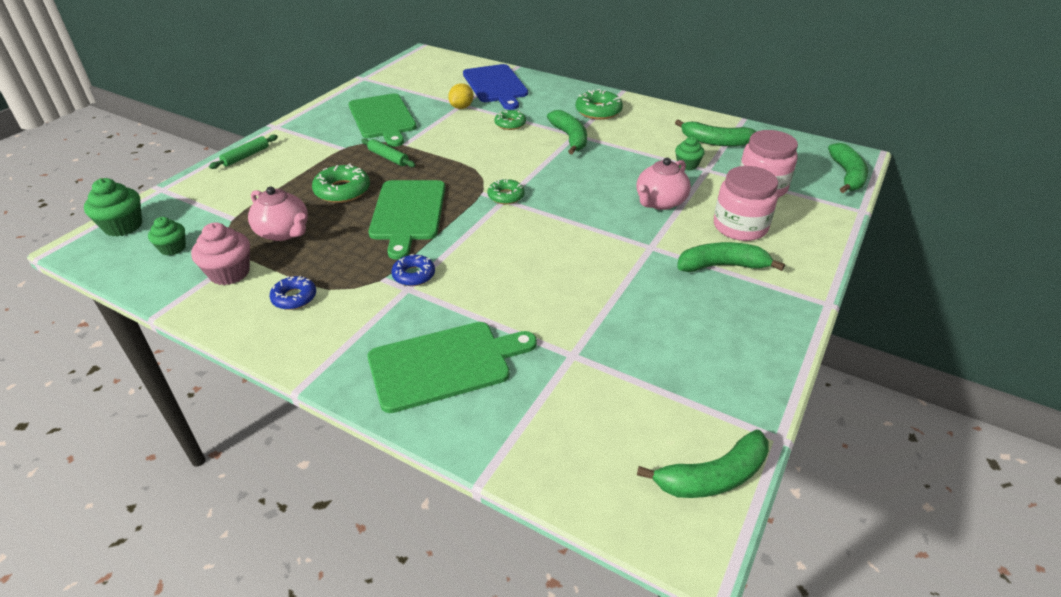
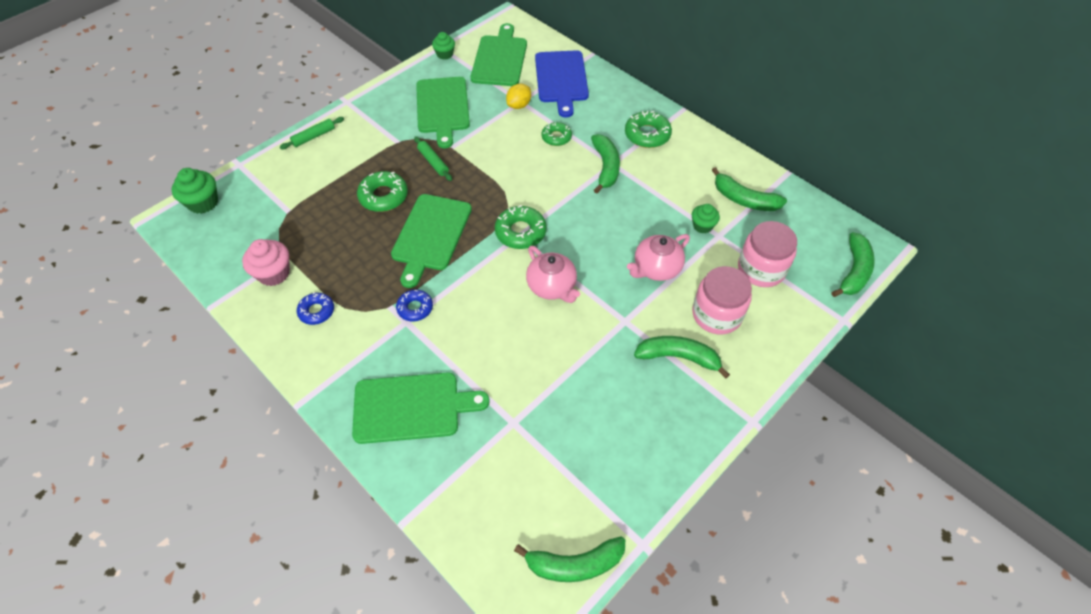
camera: 15 degrees right, 15 degrees up
green cupcake [148,217,186,256] -> green cupcake moved to [432,32,455,60]
pink teapot [248,187,308,241] -> pink teapot moved to [526,246,580,303]
green donut [487,178,525,204] -> green donut [495,205,547,249], size x1.53
none -> green cutting board [471,23,527,86]

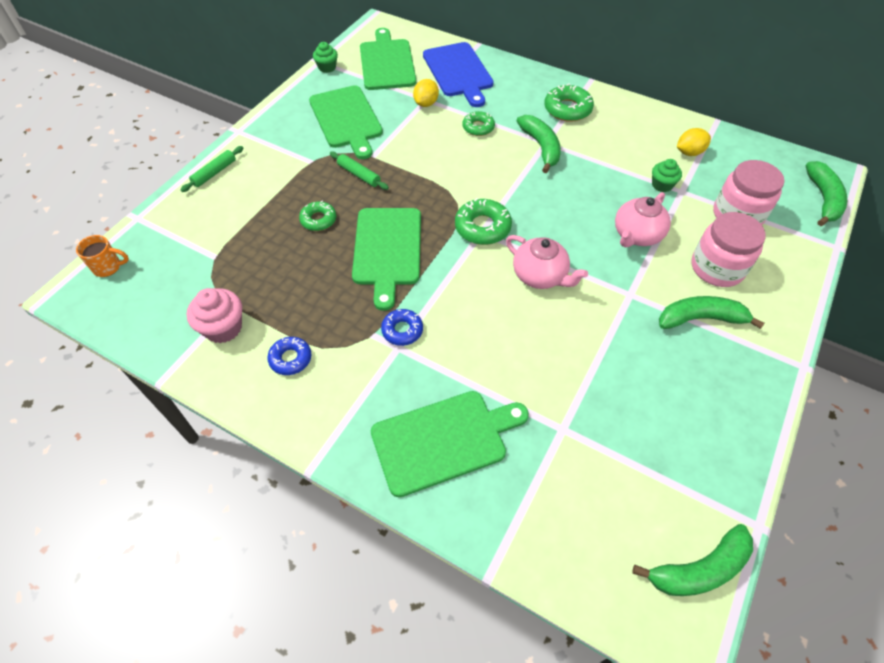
camera: 15 degrees left, 0 degrees up
green cupcake [172,168,218,214] -> orange mug [76,235,129,277]
green donut [357,171,408,212] -> green donut [299,201,336,231], size x0.65
green banana [712,167,787,211] -> yellow lemon [677,128,711,156]

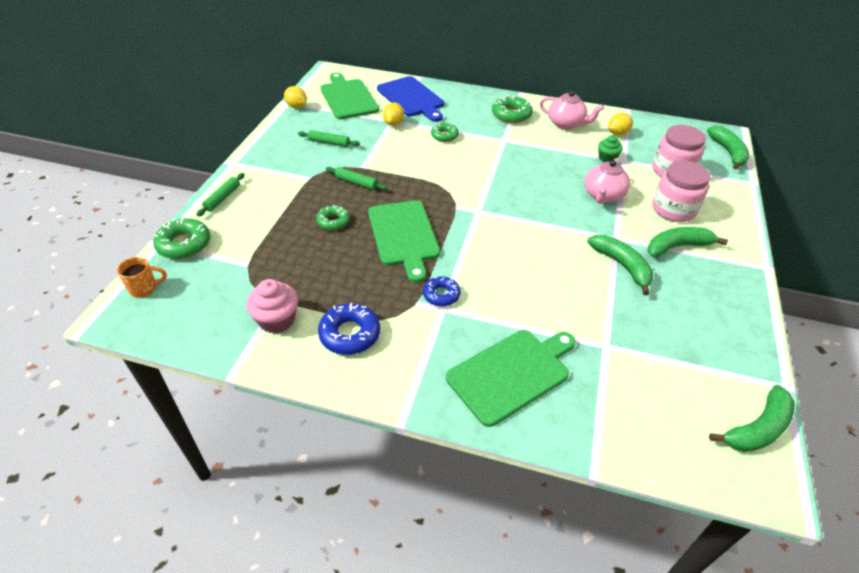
camera: 15 degrees left, 10 degrees down
blue donut [267,337,312,375] -> blue donut [318,303,380,355], size x1.53
green cutting board [309,85,383,159] -> green rolling pin [298,130,360,147]
green cupcake [313,42,338,73] -> yellow lemon [284,86,307,108]
green donut [455,198,512,245] -> green donut moved to [153,218,210,259]
pink teapot [506,235,588,289] -> pink teapot moved to [539,91,604,130]
green banana [517,115,561,173] -> green banana moved to [587,235,653,295]

